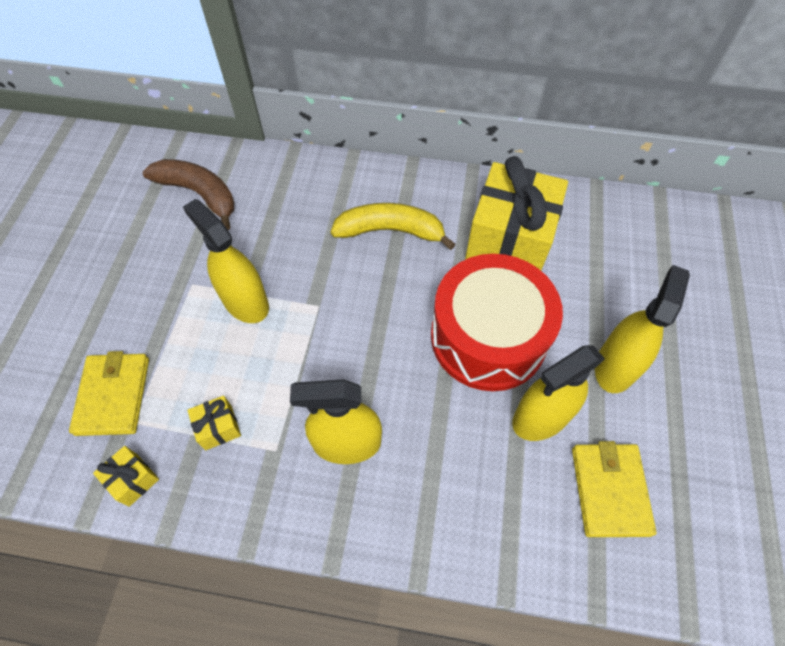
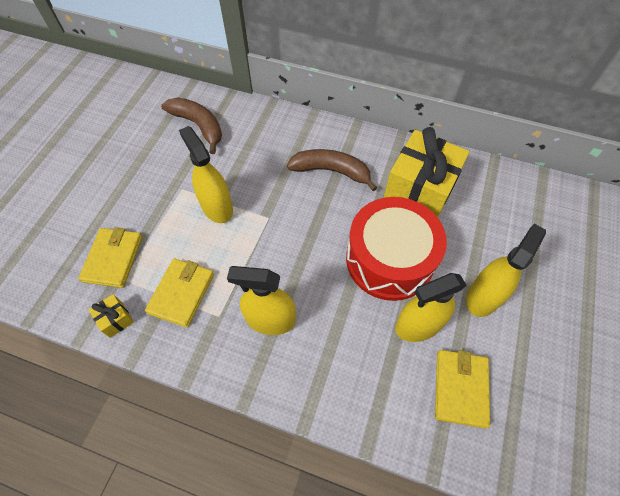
camera: 10 degrees right, 0 degrees up
yellow gift [187,396,241,450] -> yellow wallet [145,258,214,327]
yellow banana [331,203,456,250] -> brown banana [287,149,377,191]

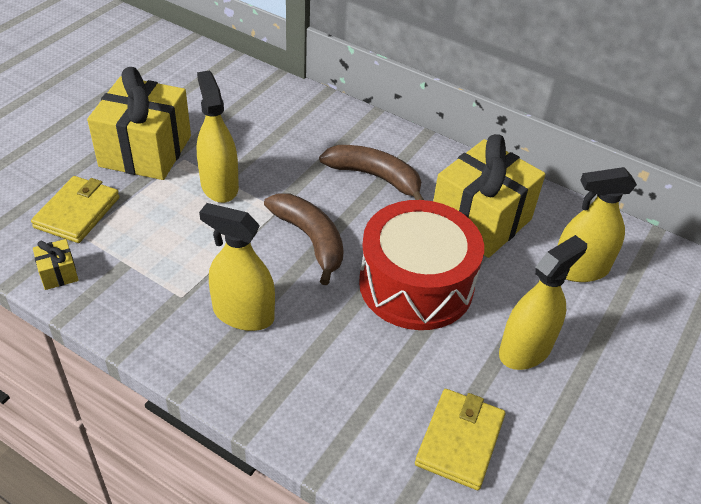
camera: 10 degrees right, 15 degrees down
yellow wallet [145,258,214,327] -> none
brown banana [161,98,222,154] -> brown banana moved to [264,194,344,285]
yellow spray bottle [395,273,467,342] -> yellow spray bottle moved to [558,167,637,282]
none -> yellow gift [87,67,191,180]

